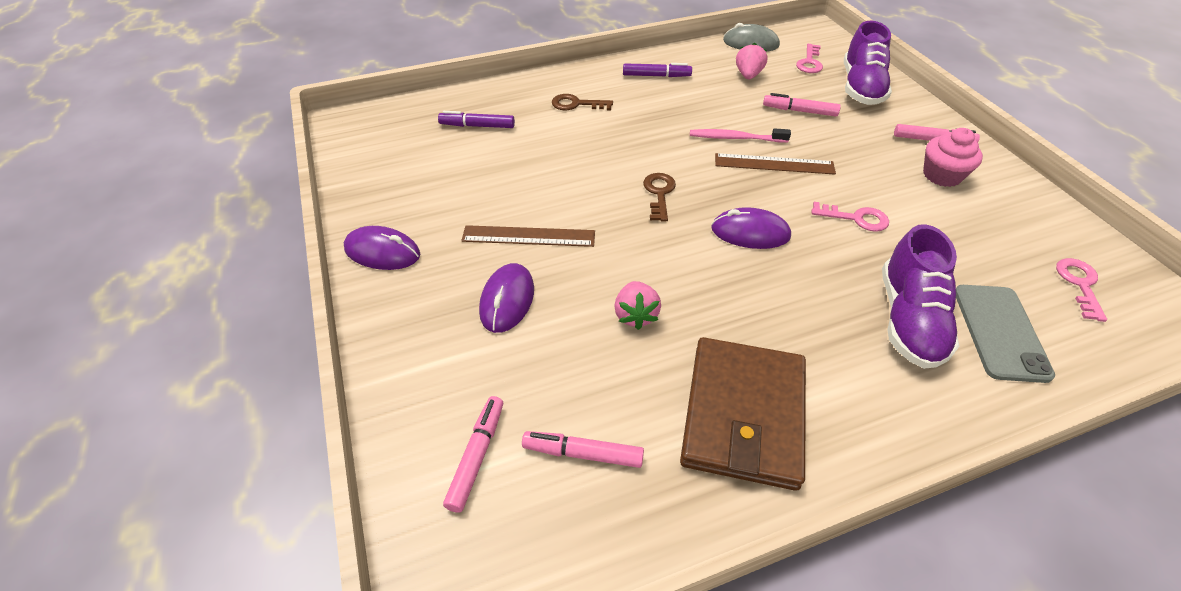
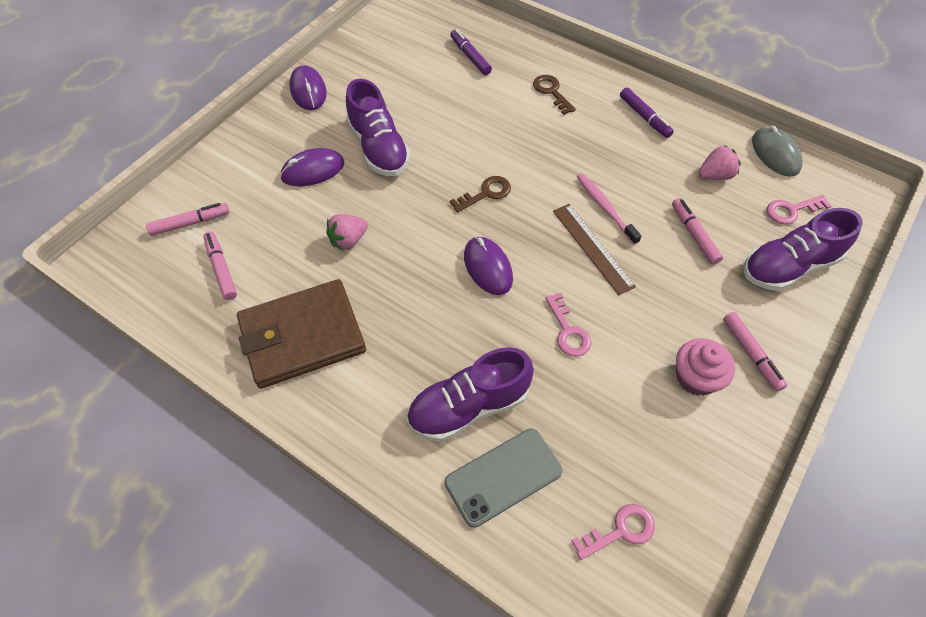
camera: 55 degrees right, 10 degrees up
brown ruler [461,225,595,247] -> purple shoe [346,79,411,176]

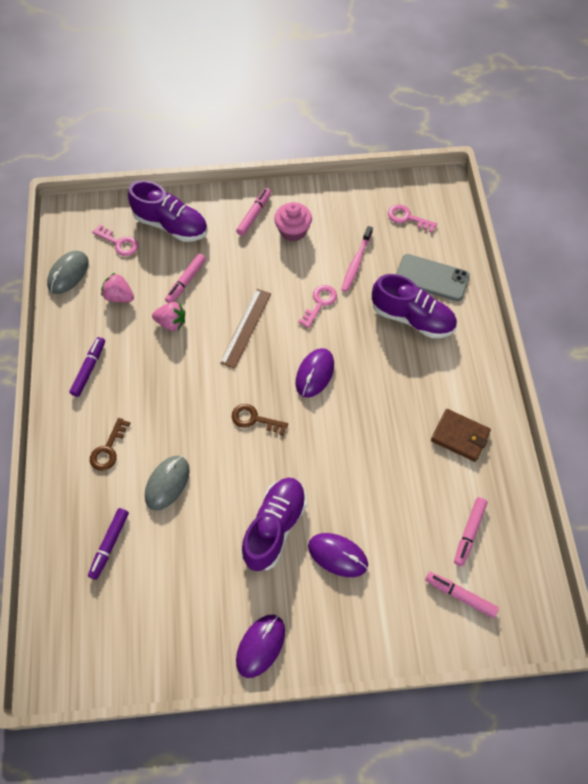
camera: 130 degrees left, 5 degrees up
brown wallet [237,279,366,389] -> brown wallet [431,409,491,462], size x0.57
pink strawberry [326,214,368,251] -> pink strawberry moved to [152,302,185,331]
pink toothbrush [577,173,641,245] -> pink toothbrush moved to [341,226,373,292]
none -> grey mouse [145,456,190,510]

